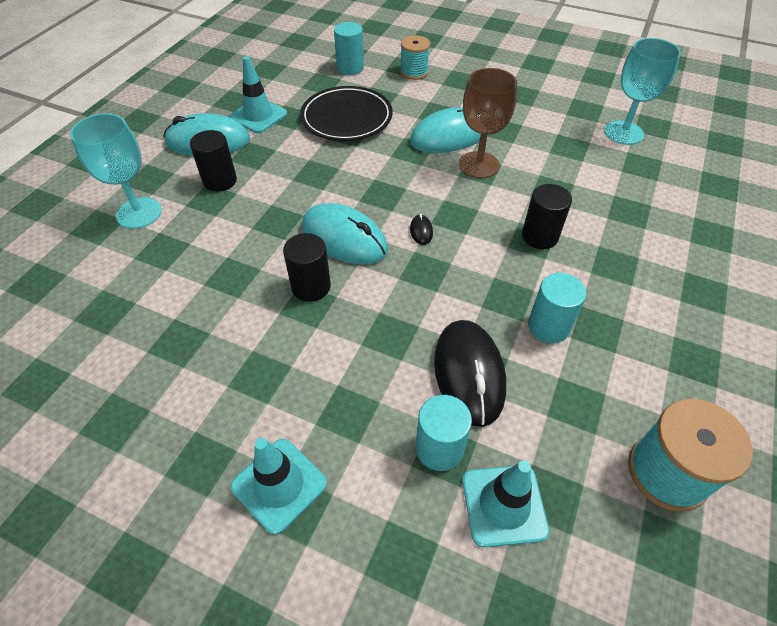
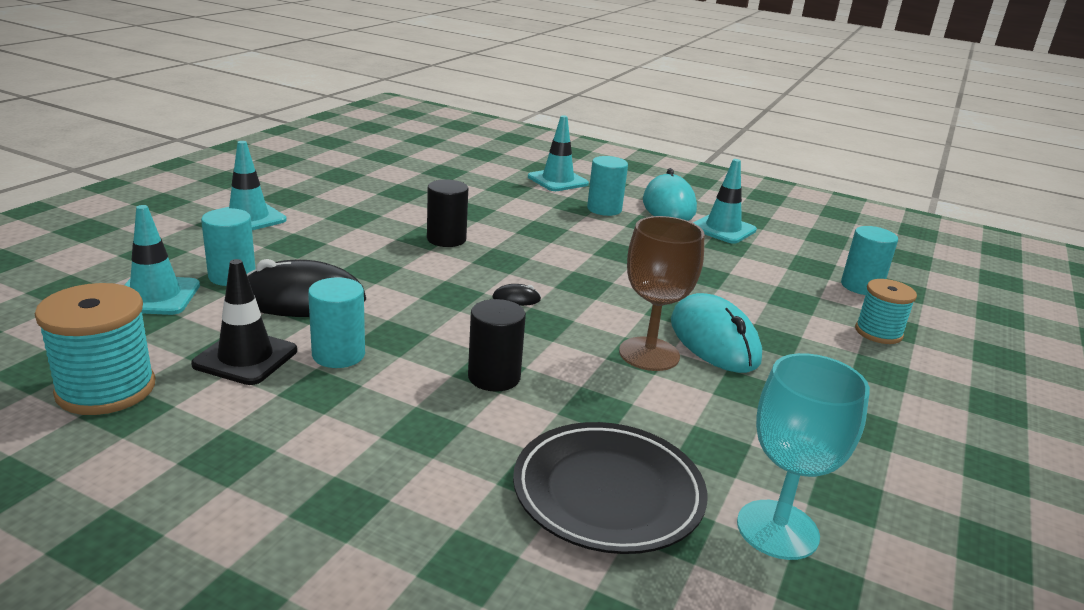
camera: 90 degrees right, 25 degrees down
turquoise goblet [70,113,162,229] -> turquoise traffic cone [528,115,589,191]
black cylinder [190,130,237,192] -> turquoise cylinder [587,156,628,216]
black plate [300,86,393,141] -> black plate moved to [513,422,708,554]
turquoise mouse [302,203,388,264] -> none
none -> black traffic cone [191,259,297,385]

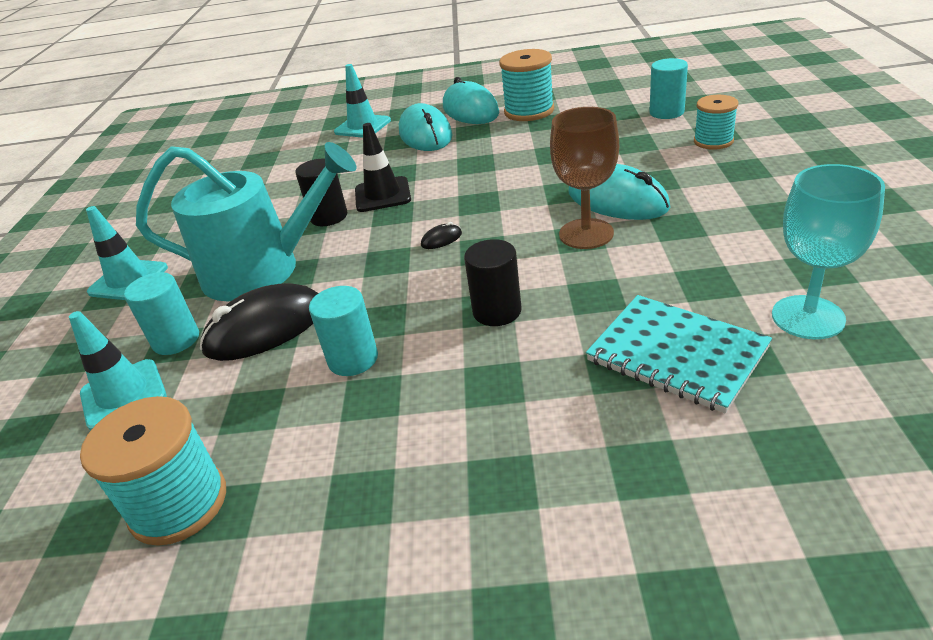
camera: 20 degrees left, 10 degrees up
black traffic cone [191,259,297,385] -> black traffic cone moved to [355,123,411,212]
black plate [513,422,708,554] -> turquoise notebook [586,295,772,414]
turquoise cylinder [587,156,628,216] -> turquoise mouse [399,103,453,151]
turquoise traffic cone [693,159,757,244] -> turquoise spool [499,49,554,121]
none -> turquoise watering can [136,142,357,301]

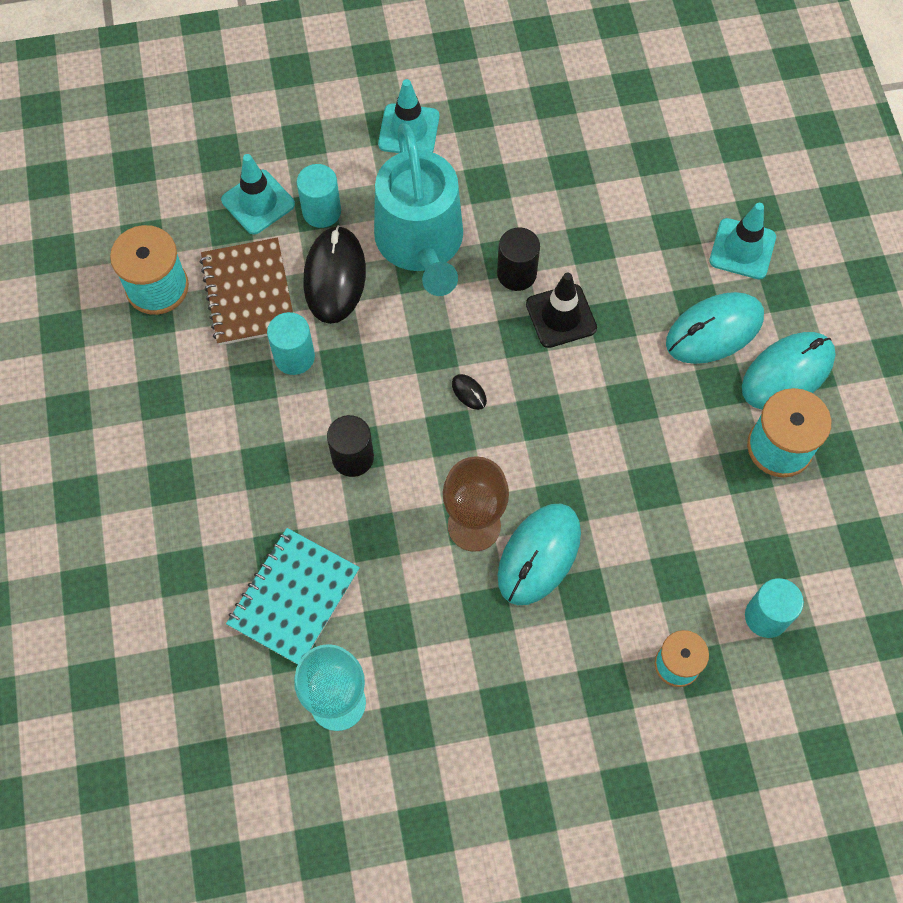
camera: 75 degrees right, 30 degrees up
black mouse [200,283,318,361] -> black mouse turned 45 degrees clockwise [303,225,366,324]
none -> brown notebook [200,238,293,345]

